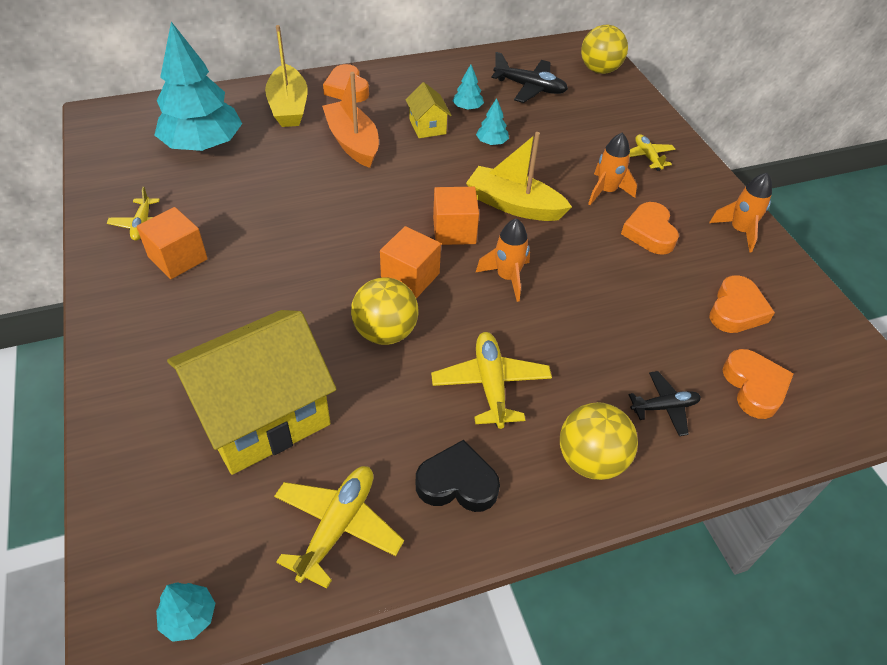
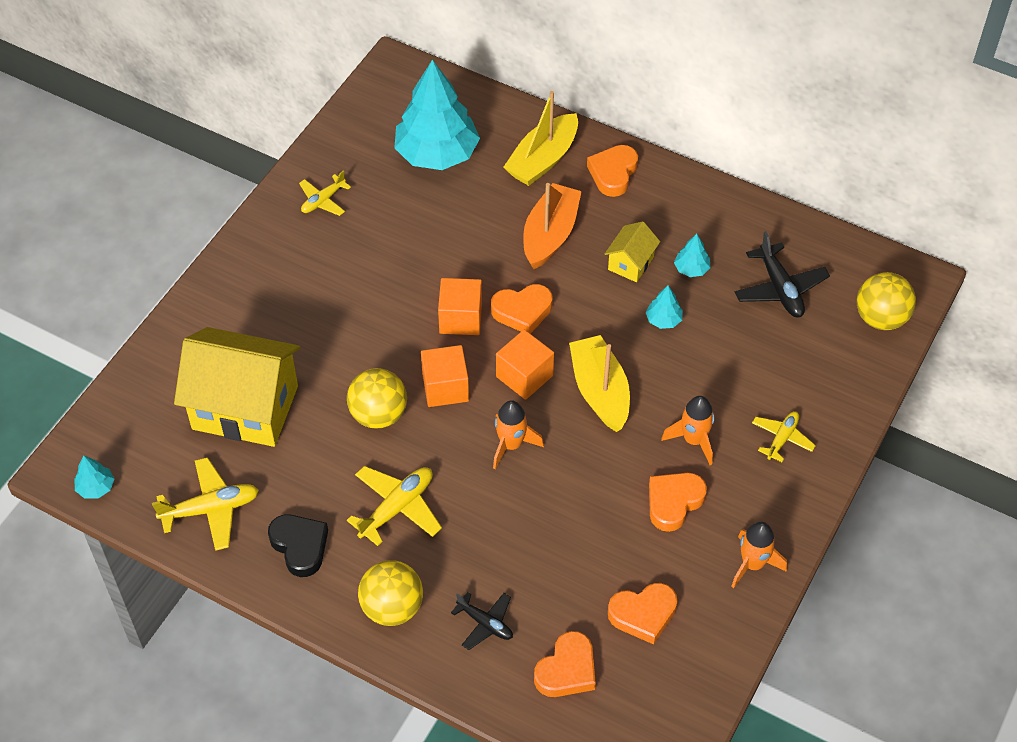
camera: 50 degrees right, 5 degrees up
orange cube [136,207,208,279] -> orange cube moved to [438,278,482,335]
none -> orange heart [491,284,553,334]

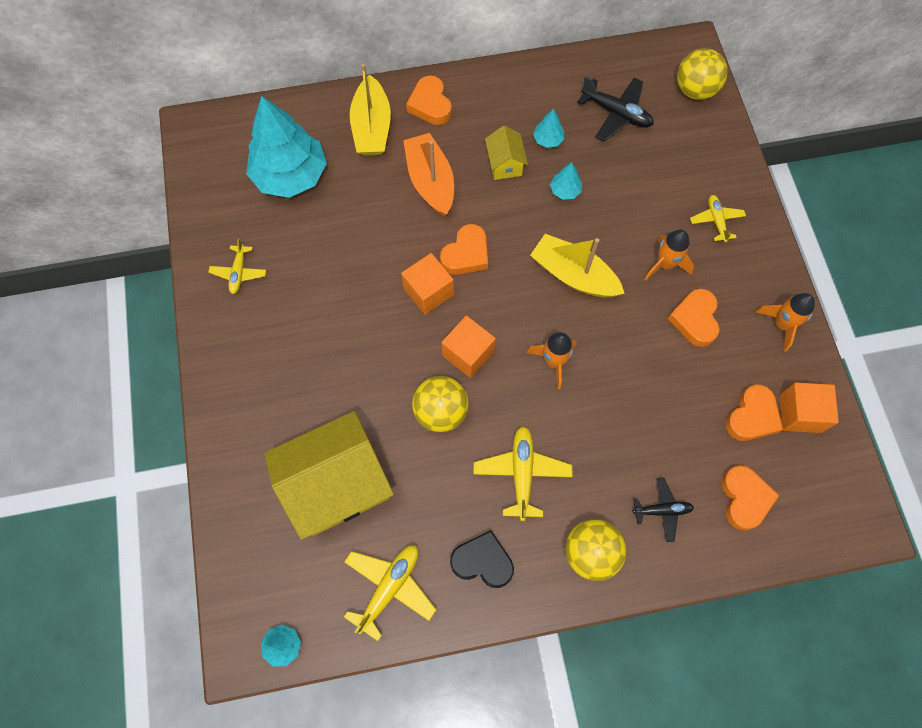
camera: 40 degrees left, 15 degrees up
orange cube [496,330,554,400] -> orange cube moved to [780,382,839,433]

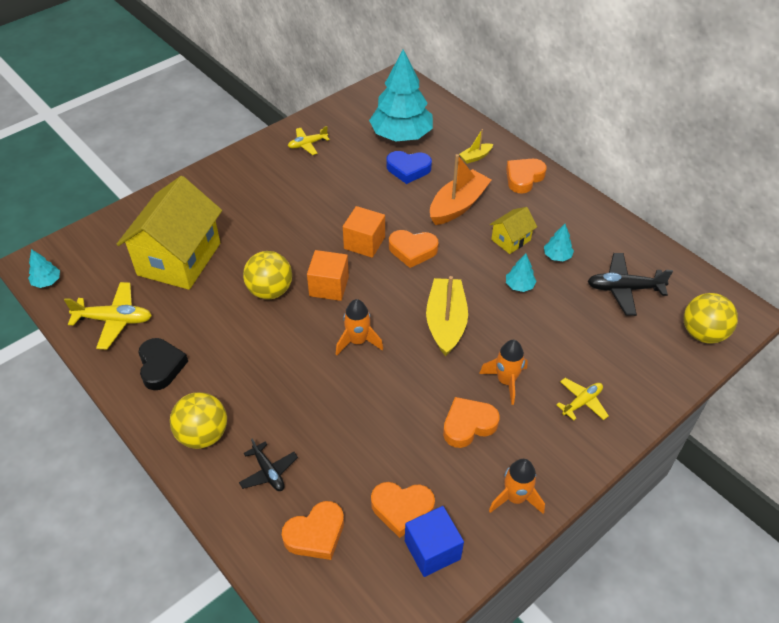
camera: 60 degrees right, 20 degrees down
yellow house [265,411,394,540] -> yellow house turned 75 degrees clockwise [116,176,222,290]
yellow boat [350,64,391,155] -> yellow boat [459,129,493,164], size x0.49
yellow plane [473,426,573,521] -> none
black plane [577,76,654,141] -> black plane turned 90 degrees clockwise [587,253,673,316]
orange cube [780,382,839,433] -> blue cube [405,506,464,577]
none -> blue heart [386,151,432,184]

